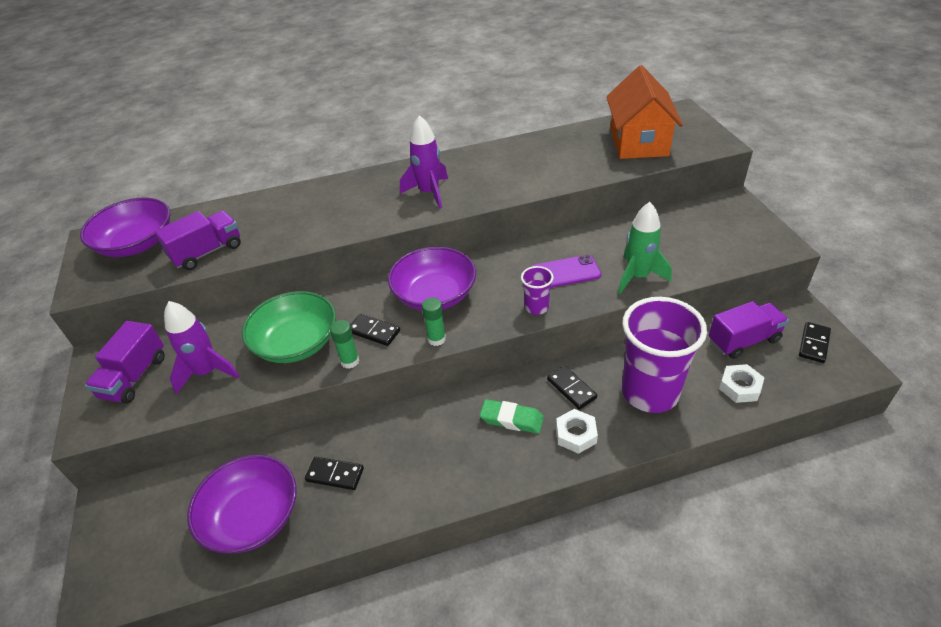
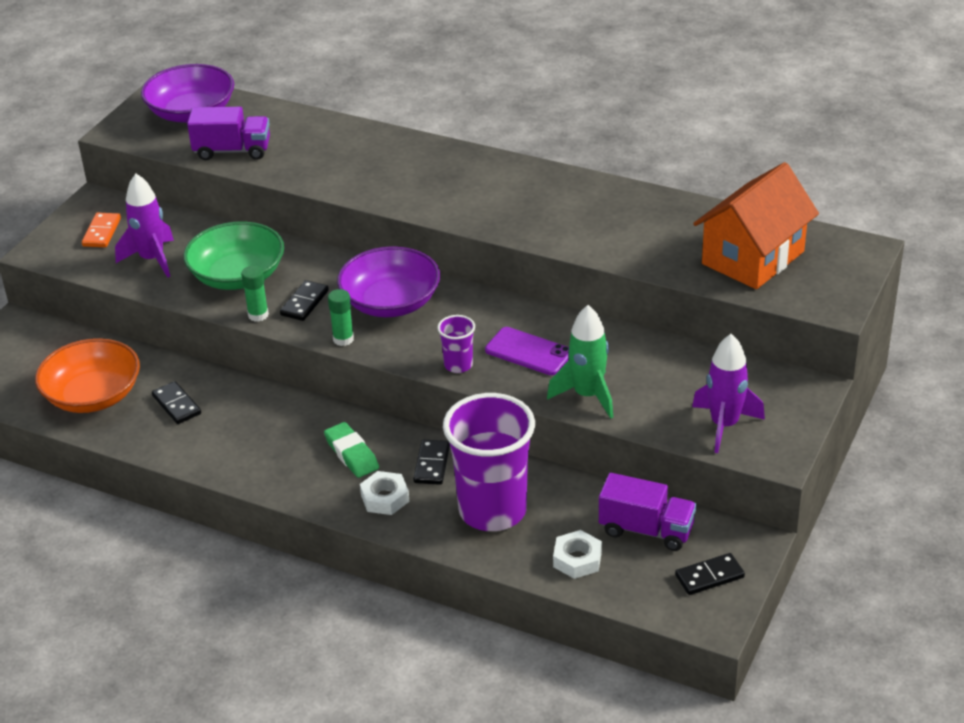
camera: 40 degrees right, 5 degrees down
purple truck [85,321,165,404] -> orange domino [82,213,121,247]
purple bowl [187,455,297,553] -> orange bowl [35,338,140,413]
black domino [350,314,400,346] -> black domino turned 45 degrees clockwise [280,280,329,321]
purple rocket [400,115,448,209] -> purple rocket moved to [692,334,765,453]

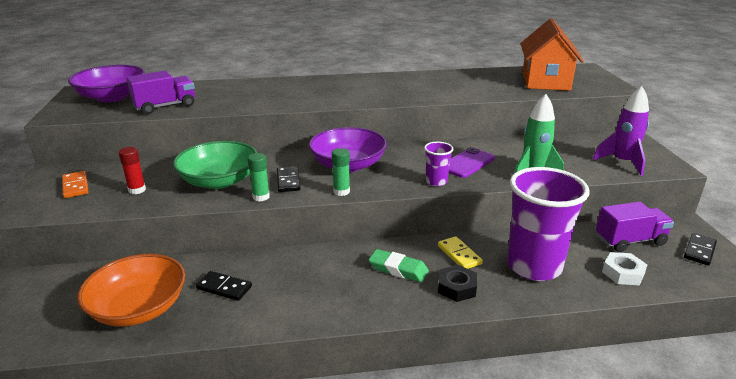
camera: 35 degrees left, 10 degrees down
purple rocket [115,174,174,278] -> red glue stick [119,147,146,194]
white nut [360,471,409,515] -> black nut [438,265,477,302]
black domino [413,440,450,485] -> yellow domino [438,236,483,269]
purple phone [485,327,569,375] -> purple phone turned 45 degrees counterclockwise [449,147,495,178]

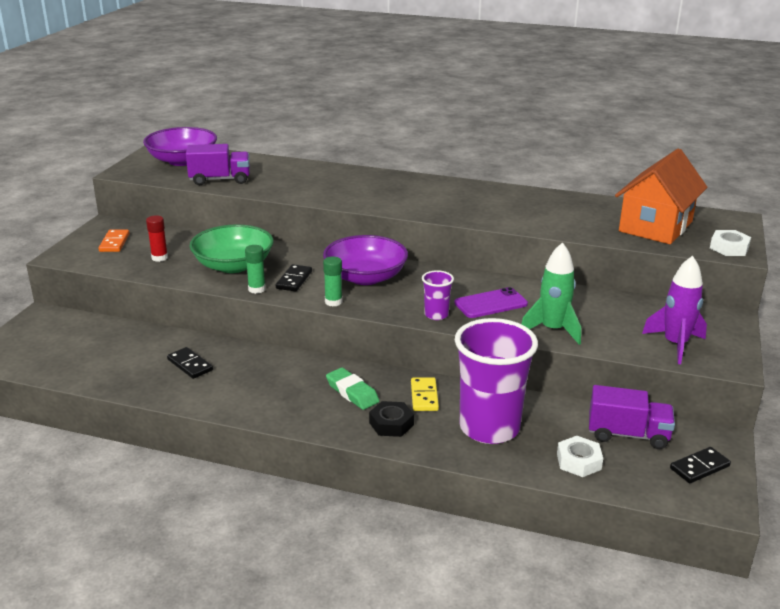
camera: 25 degrees right, 0 degrees up
orange bowl [77,254,185,327] -> none
none -> white nut [710,230,751,256]

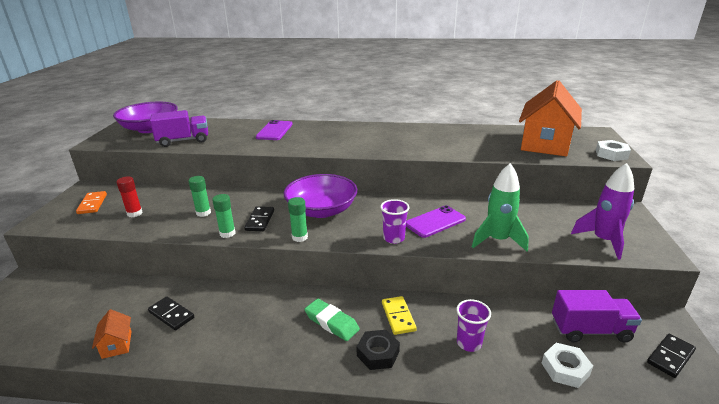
camera: 10 degrees left, 0 degrees up
green bowl [190,224,274,273] -> green glue stick [188,176,211,217]
purple cup [455,318,538,444] -> purple cup [456,299,491,352], size x0.44
none -> orange house [92,309,132,359]
none -> purple phone [256,120,293,140]

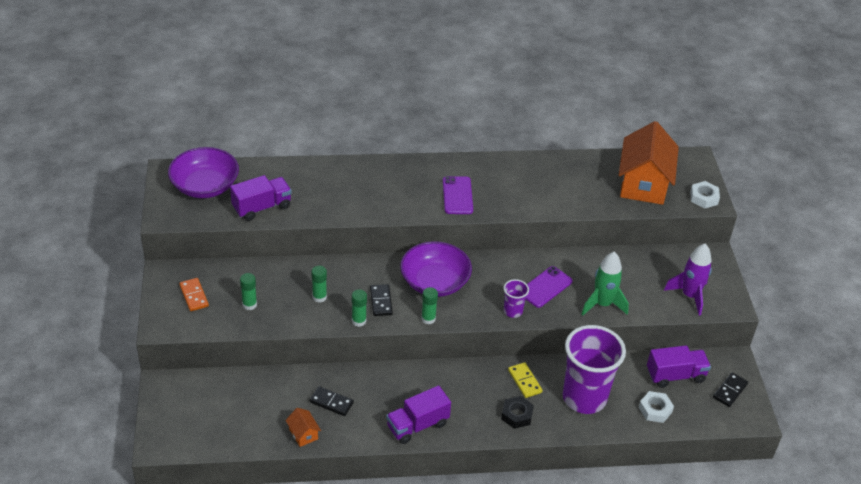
camera: 15 degrees left, 15 degrees up
red glue stick [117,176,143,218] -> green glue stick [240,273,257,310]
purple phone [256,120,293,140] -> purple phone moved to [443,176,473,214]
green eraser [305,299,360,341] -> none
purple cup [456,299,491,352] -> purple cup [563,325,626,414], size x2.26
none -> purple truck [386,385,451,444]

